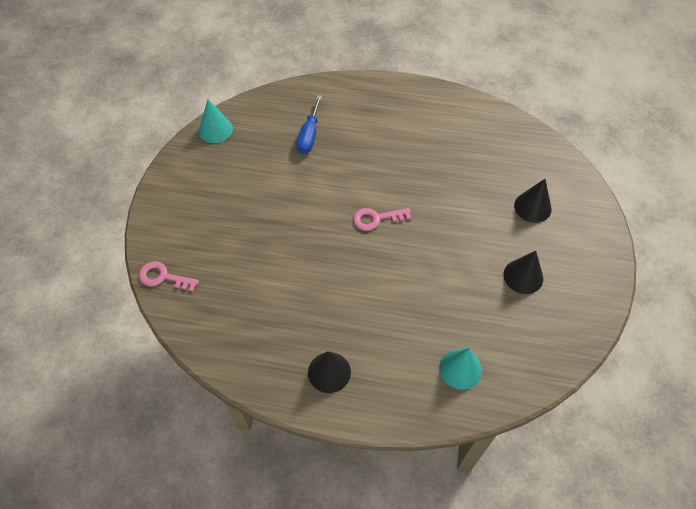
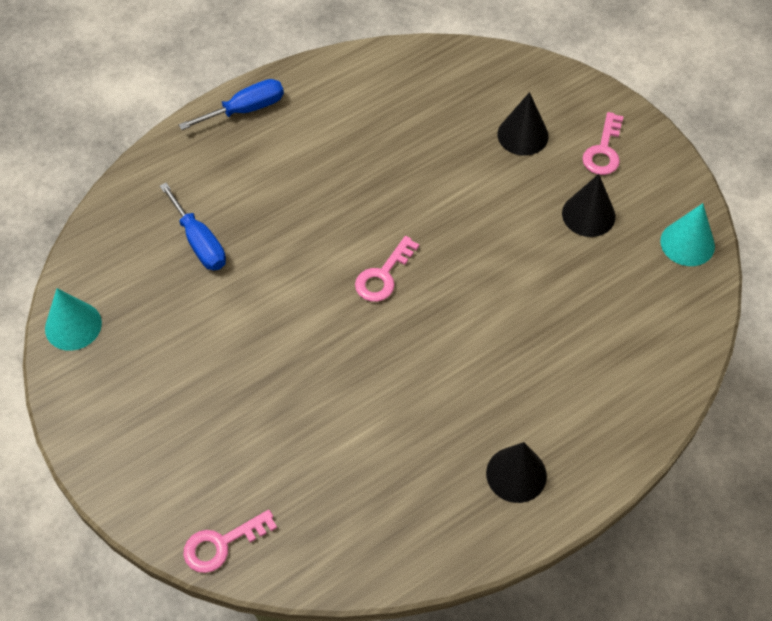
camera: 45 degrees left, 0 degrees up
turquoise cone [439,348,482,390] -> turquoise cone moved to [660,203,715,266]
none -> blue screwdriver [179,79,284,130]
none -> pink key [582,112,624,175]

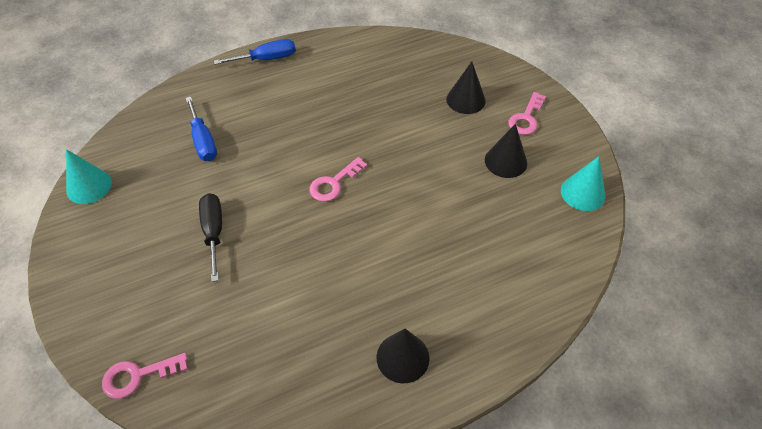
camera: 10 degrees right, 5 degrees down
none -> black screwdriver [199,193,222,282]

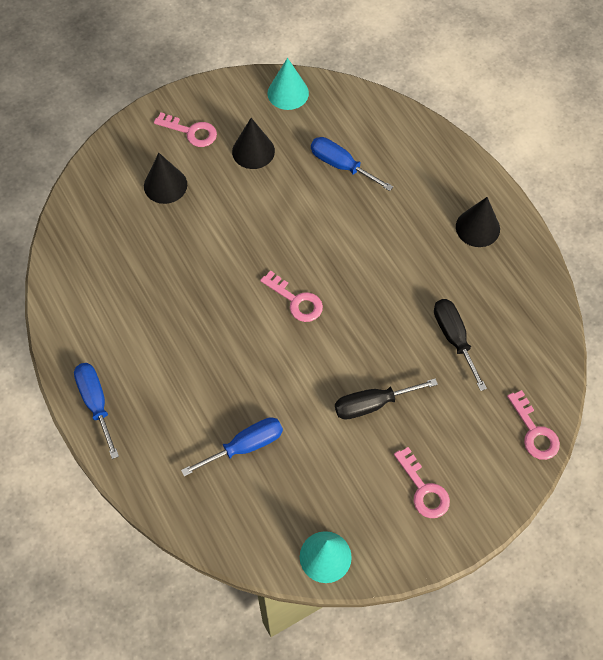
camera: 95 degrees left, 10 degrees up
none -> blue screwdriver [311,137,393,191]
none -> pink key [394,447,450,518]
none -> black screwdriver [434,299,487,391]

